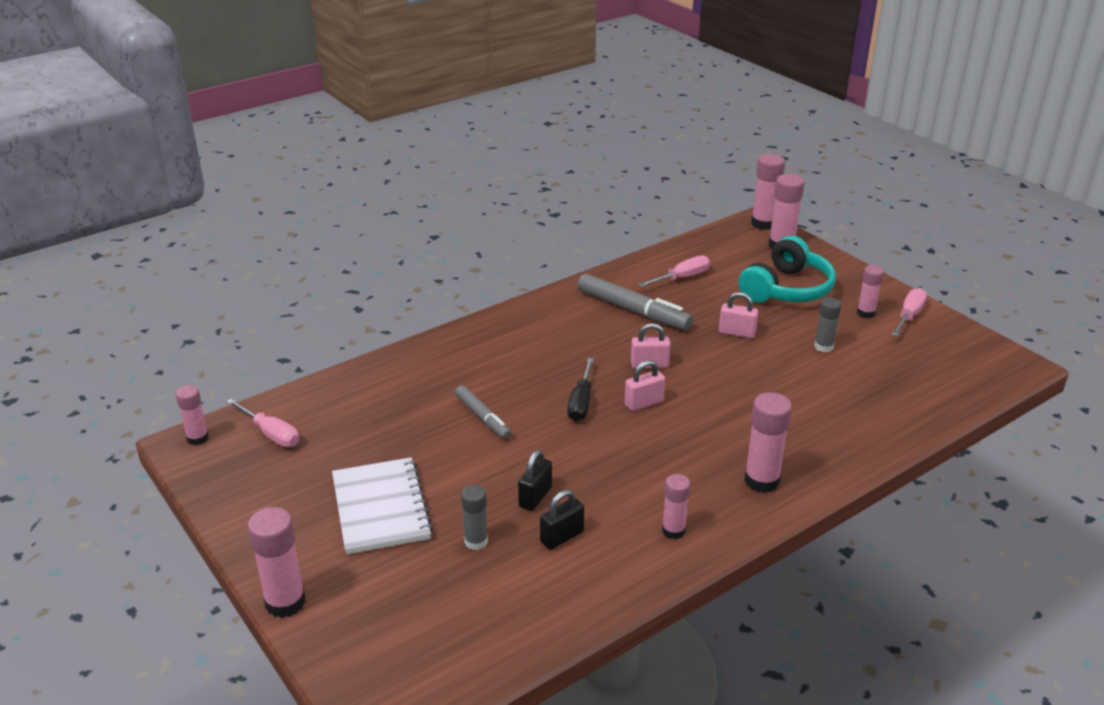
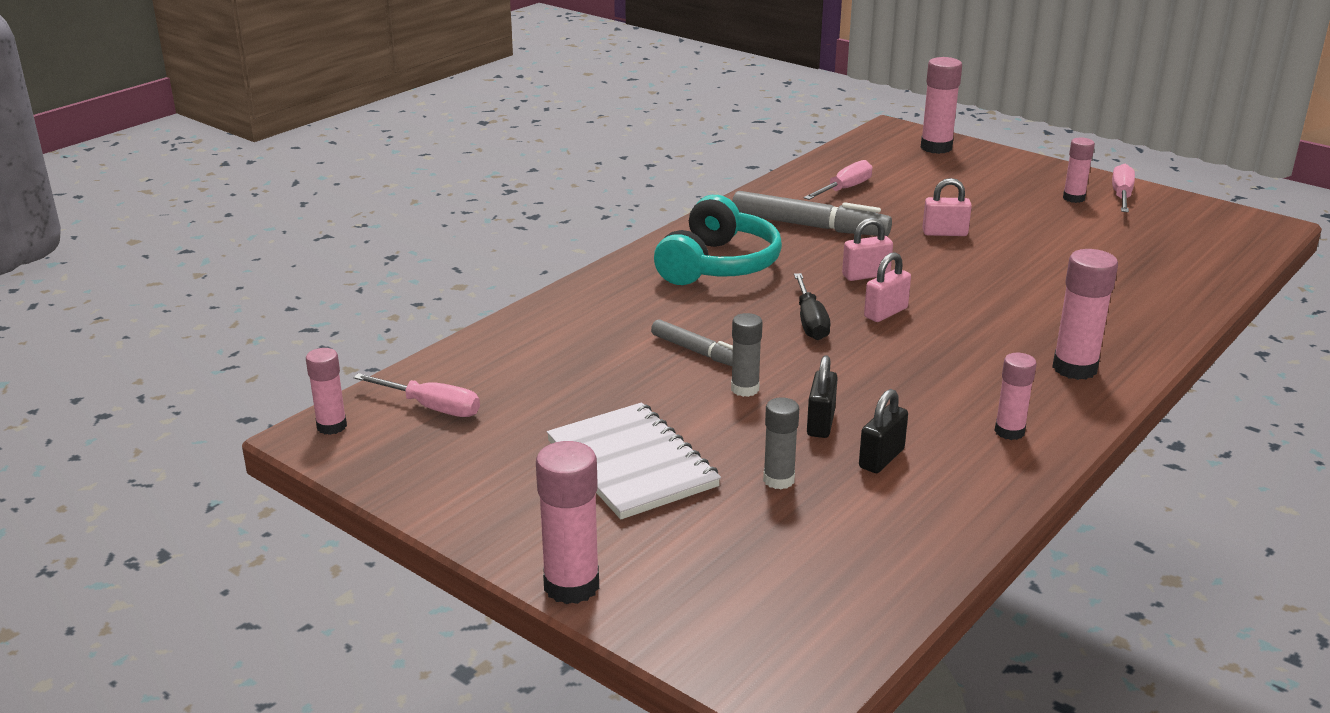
camera: 15 degrees left, 5 degrees down
turquoise headphones [738,236,836,303] -> turquoise headphones moved to [654,195,782,285]
pink glue stick [751,154,785,230] -> none
grey glue stick [814,298,841,352] -> grey glue stick moved to [731,313,763,397]

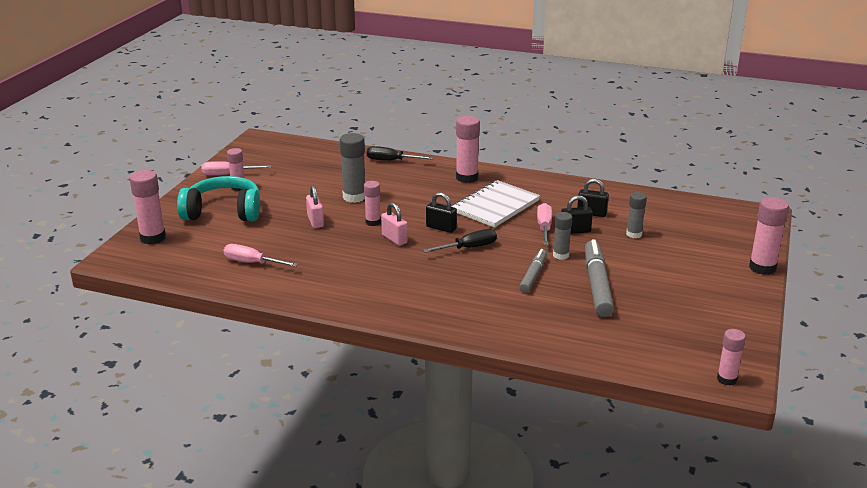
camera: 110 degrees left, 0 degrees up
pink screwdriver [353,373,480,417] -> pink screwdriver moved to [537,203,552,245]
white notebook [547,402,721,519] -> white notebook moved to [451,180,540,228]
turquoise headphones [654,195,782,285] -> turquoise headphones moved to [177,176,260,221]
grey marker [732,191,892,236] -> grey marker moved to [585,239,614,317]
pink padlock [864,252,911,322] -> black padlock [426,192,457,233]
pink glue stick [995,353,1036,440] -> pink glue stick moved to [364,181,381,226]
none -> grey glue stick [340,133,365,203]
none -> black screwdriver [367,146,433,161]

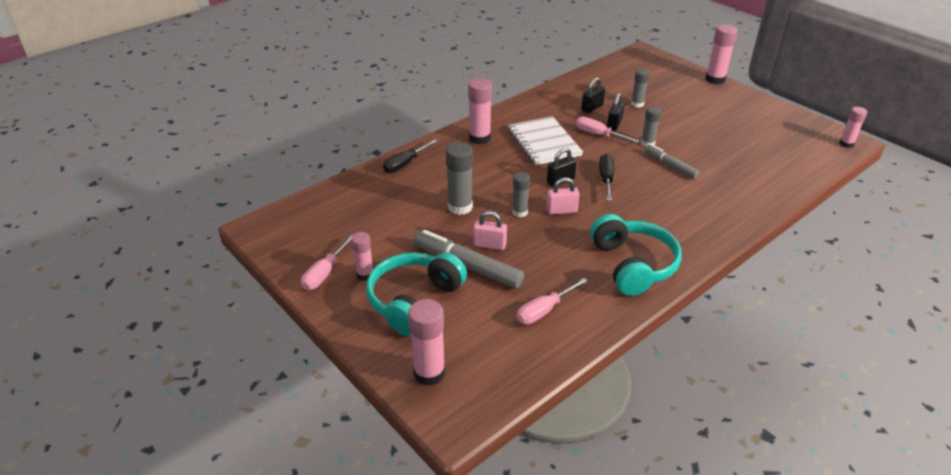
camera: 60 degrees left, 10 degrees up
pink glue stick [364,181,381,226] -> grey glue stick [512,172,530,217]
grey marker [585,239,614,317] -> grey marker moved to [413,230,524,288]
none -> turquoise headphones [590,214,682,296]

